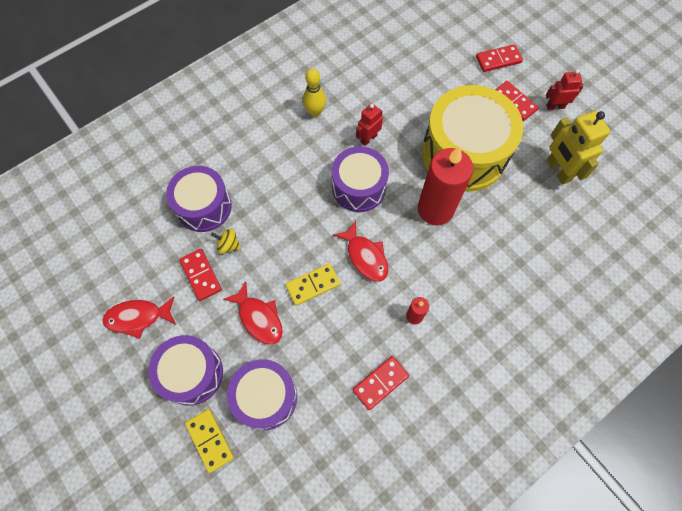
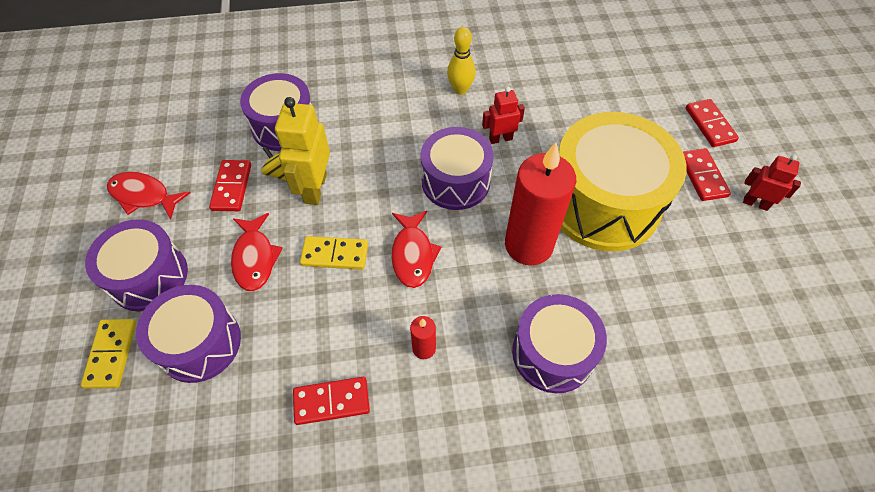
camera: 30 degrees right, 10 degrees down
red domino [476,44,523,72] -> red domino turned 60 degrees clockwise [686,99,739,147]
yellow robot [547,111,611,185] -> yellow robot moved to [275,97,330,205]
none -> purple drum [512,294,607,393]

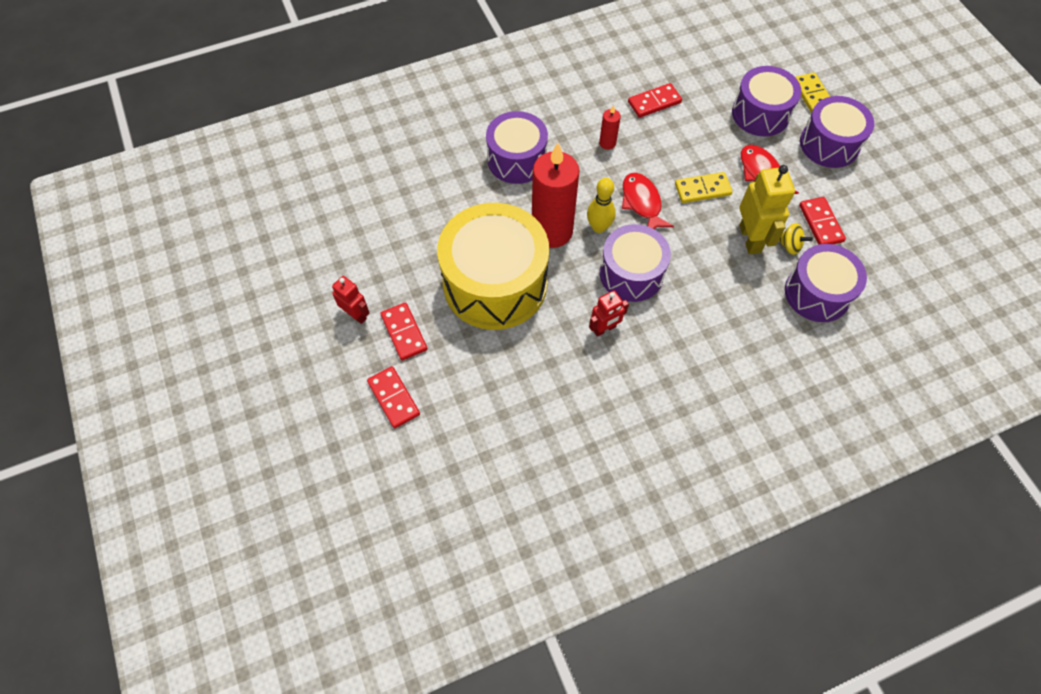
camera: 165 degrees right, 5 degrees up
red fish [107,172,190,219] -> none
yellow bowling pin [447,27,476,95] -> yellow bowling pin moved to [587,178,616,233]
red robot [743,155,801,211] -> red robot turned 150 degrees counterclockwise [332,276,370,324]

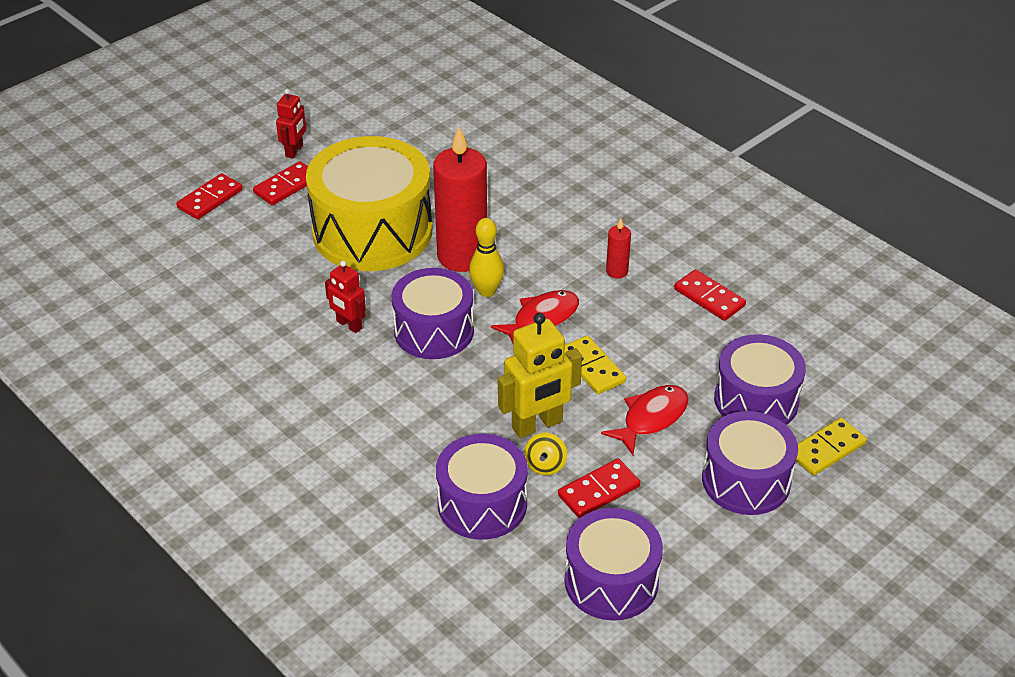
camera: 70 degrees right, 20 degrees down
purple drum [486,111,548,184] -> purple drum moved to [564,508,663,621]

